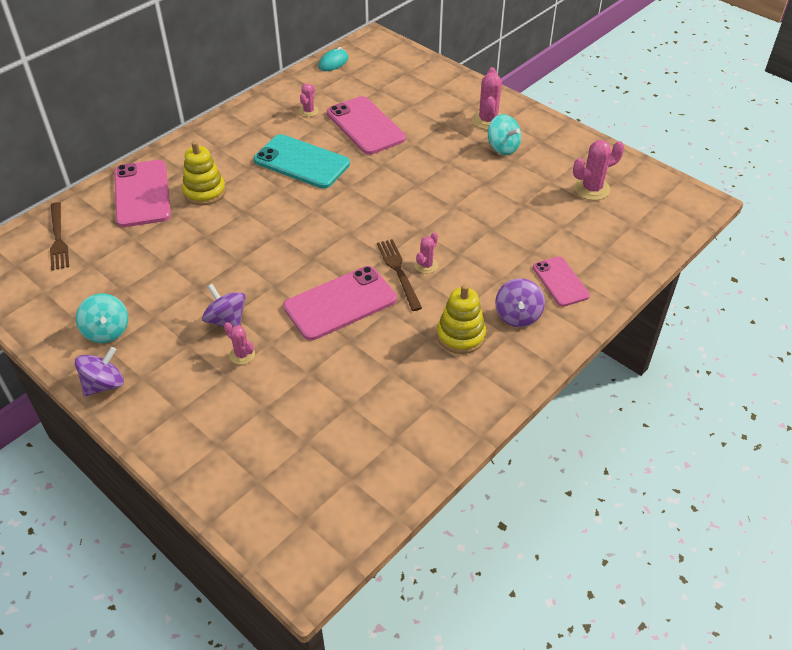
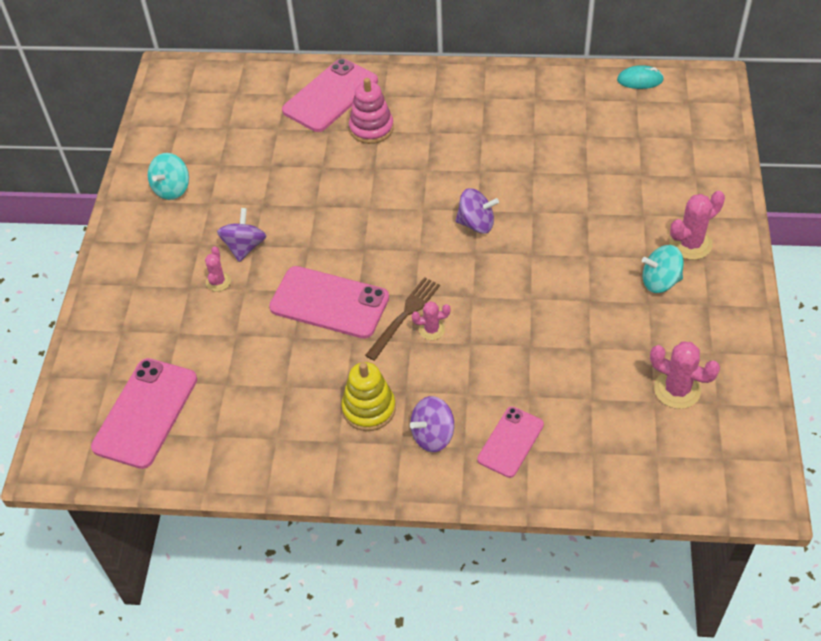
camera: 55 degrees right, 5 degrees up
brown fork [50,202,69,270] -> none
purple spinning top [75,347,124,396] -> purple spinning top moved to [456,188,499,234]
yellow stacking toy [182,141,226,206] -> pink stacking toy [349,78,394,144]
turquoise phone [254,134,350,189] -> none
pink cactus [299,84,319,117] -> none
pink phone [327,96,406,155] -> pink phone moved to [91,358,197,469]
turquoise spinning top [488,114,521,155] -> turquoise spinning top turned 75 degrees clockwise [642,245,684,293]

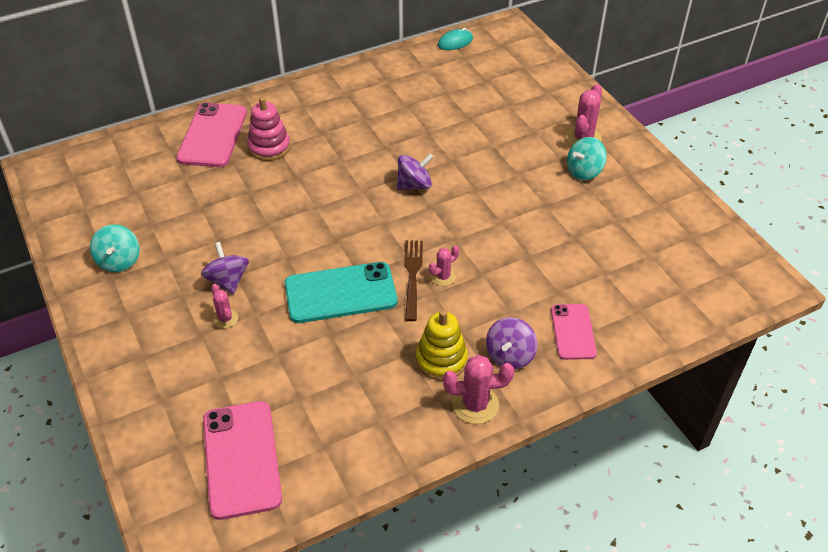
camera: 35 degrees left, 5 degrees down
pink phone [269,266,389,339] -> turquoise phone [285,262,397,323]
pink cactus [650,341,720,409] -> pink cactus moved to [443,355,514,424]

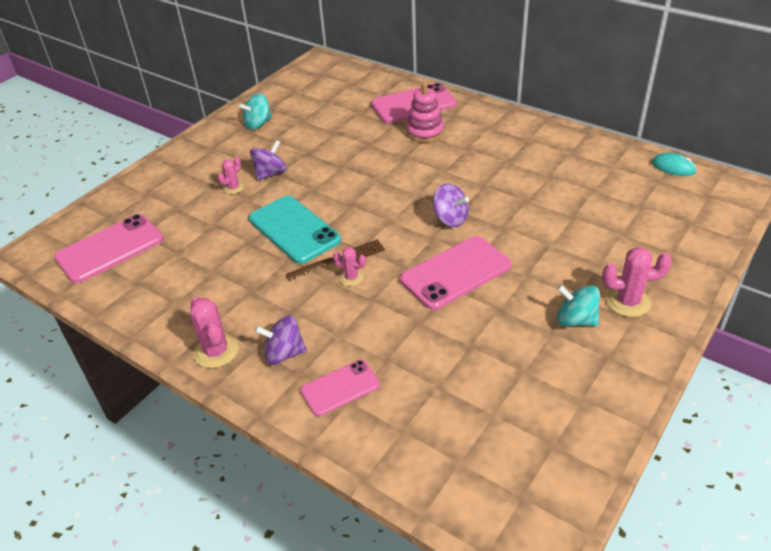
camera: 65 degrees right, 5 degrees down
yellow stacking toy [416,310,468,381] -> none
none -> pink phone [400,236,511,310]

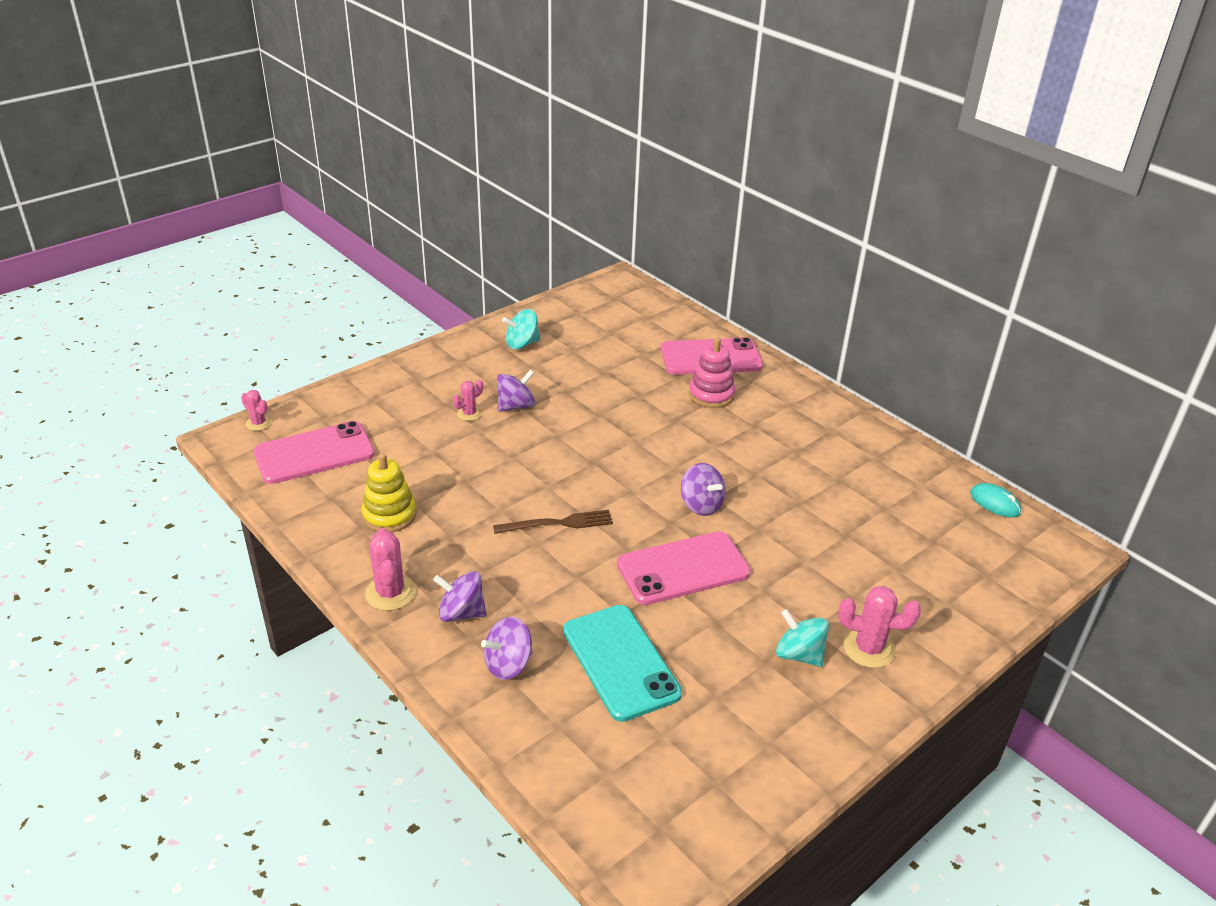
camera: 10 degrees right, 5 degrees down
turquoise phone [249,196,341,264] -> turquoise phone moved to [563,605,682,722]
pink phone [300,360,380,416] -> purple spinning top [481,617,533,680]
pink cactus [333,247,366,286] -> pink cactus moved to [241,390,271,431]
none -> yellow stacking toy [362,453,416,532]

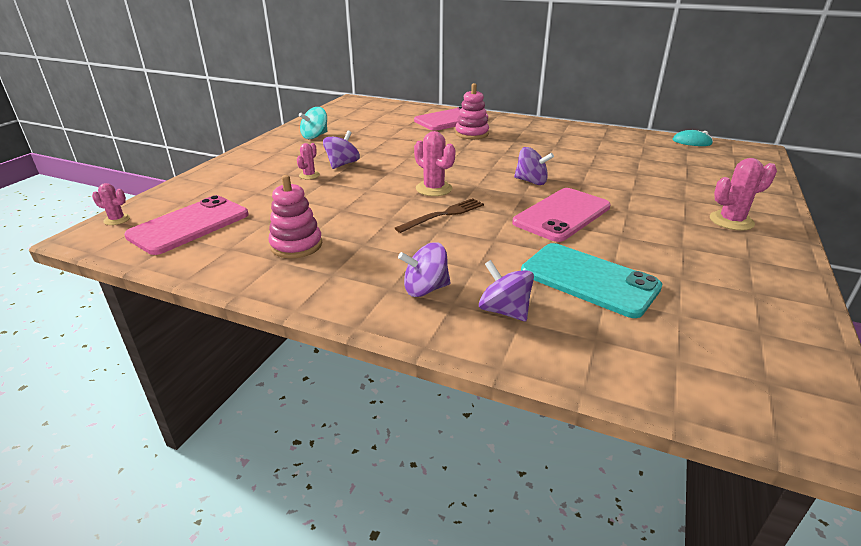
camera: 25 degrees left, 5 degrees down
yellow stacking toy [362,453,416,532] -> pink stacking toy [268,175,322,258]
pink cactus [365,528,416,611] -> pink cactus moved to [414,131,456,196]
purple spinning top [481,617,533,680] -> purple spinning top turned 105 degrees clockwise [479,260,534,321]
turquoise spinning top [776,609,829,667] -> none

